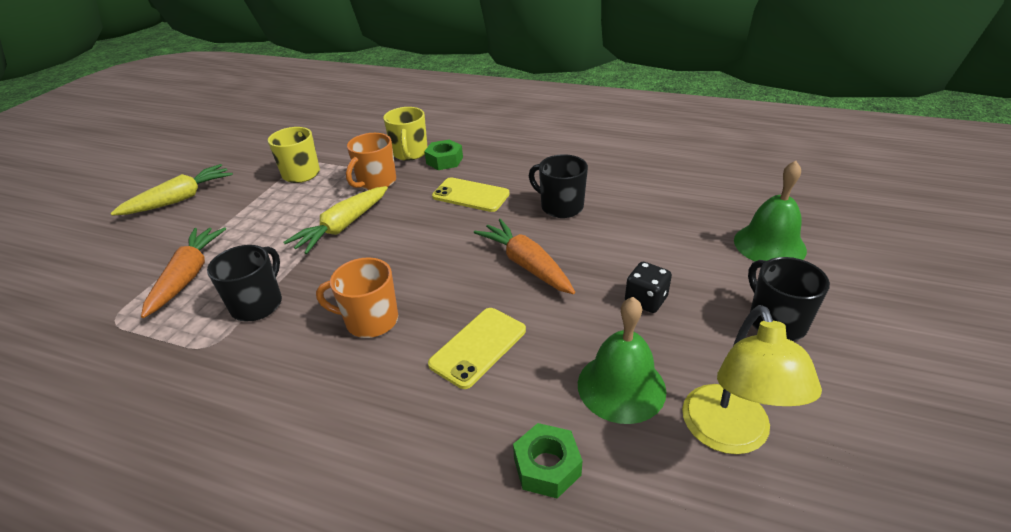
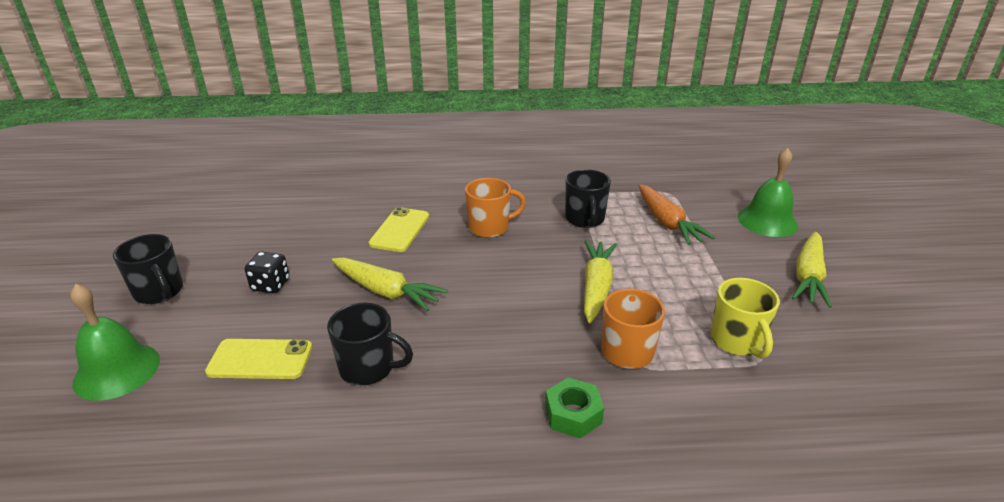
camera: 155 degrees right, 5 degrees down
yellow mug [383,107,427,161] -> none
yellow phone [432,177,510,212] -> yellow phone moved to [205,339,312,379]
orange carrot [474,219,575,294] -> yellow carrot [332,258,448,312]
green nut [513,423,583,499] -> none
green bell [578,297,666,424] -> green bell moved to [738,148,798,237]
yellow lamp [682,305,822,454] -> none

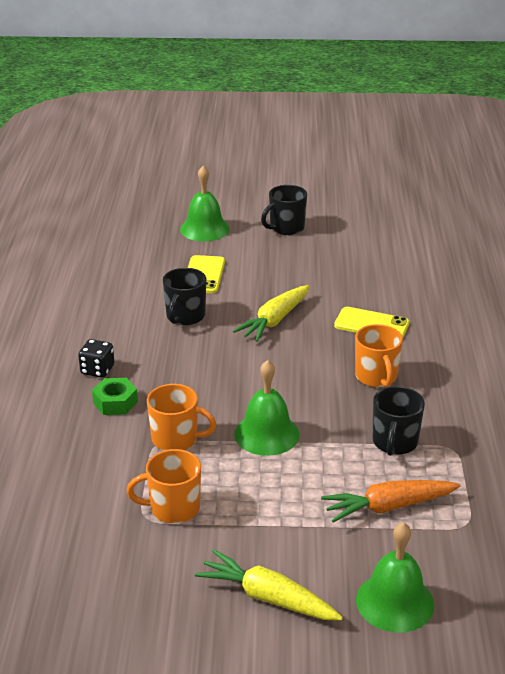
camera: 95 degrees right, 0 degrees up
black dice [245,252,289,293] -> black dice moved to [78,339,114,378]
black mug [565,169,611,228] -> black mug turned 75 degrees counterclockwise [373,386,425,456]
yellow carrot [584,240,617,323] -> green bell [234,360,300,456]
yellow mug [710,278,780,359] -> orange mug [126,449,201,524]

